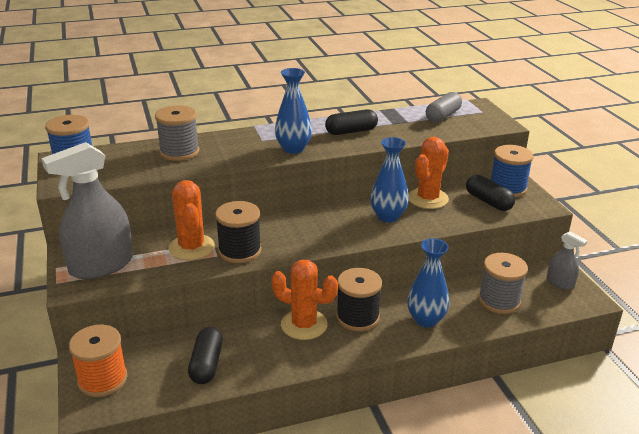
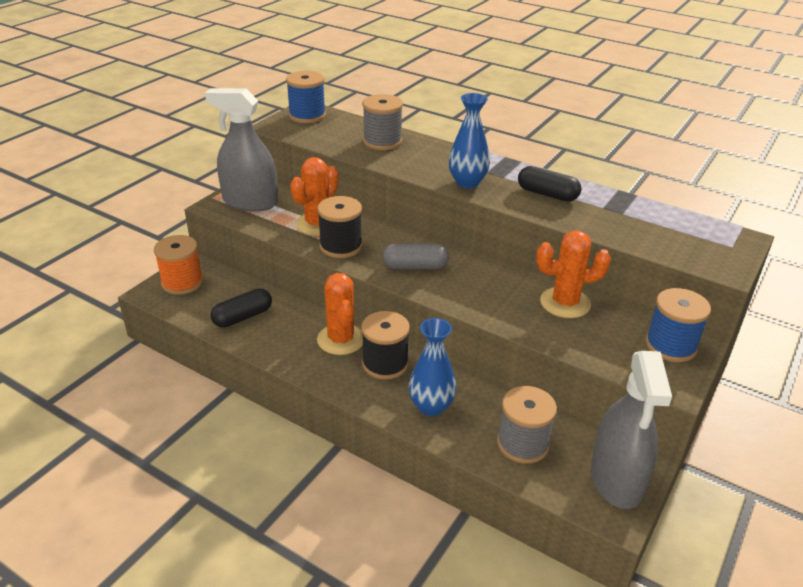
camera: 50 degrees right, 5 degrees up
blue vase [370,137,409,223] -> none
grey capsule [426,92,462,122] -> grey capsule moved to [383,244,449,269]
black capsule [466,175,515,211] -> none
grey spray bottle [547,232,588,290] -> grey spray bottle [591,351,672,509], size x2.05

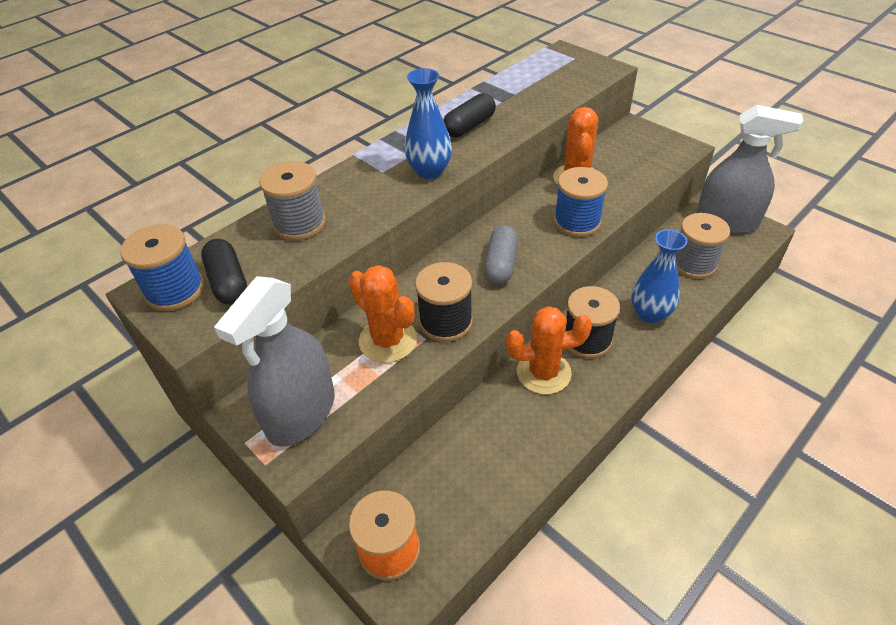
camera: 75 degrees left, 10 degrees up
black capsule [211,288,272,328] -> black capsule moved to [201,239,247,305]
blue spool [645,288,711,362] -> blue spool moved to [554,167,608,237]

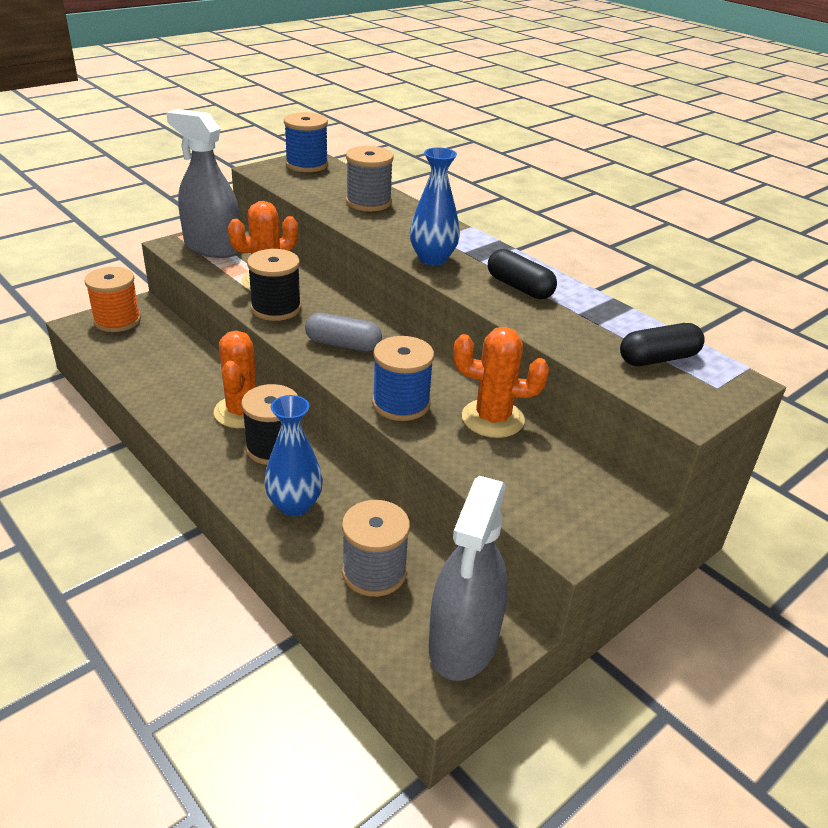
camera: 90 degrees right, 10 degrees down
black capsule [201,239,247,305] -> black capsule moved to [620,323,705,366]

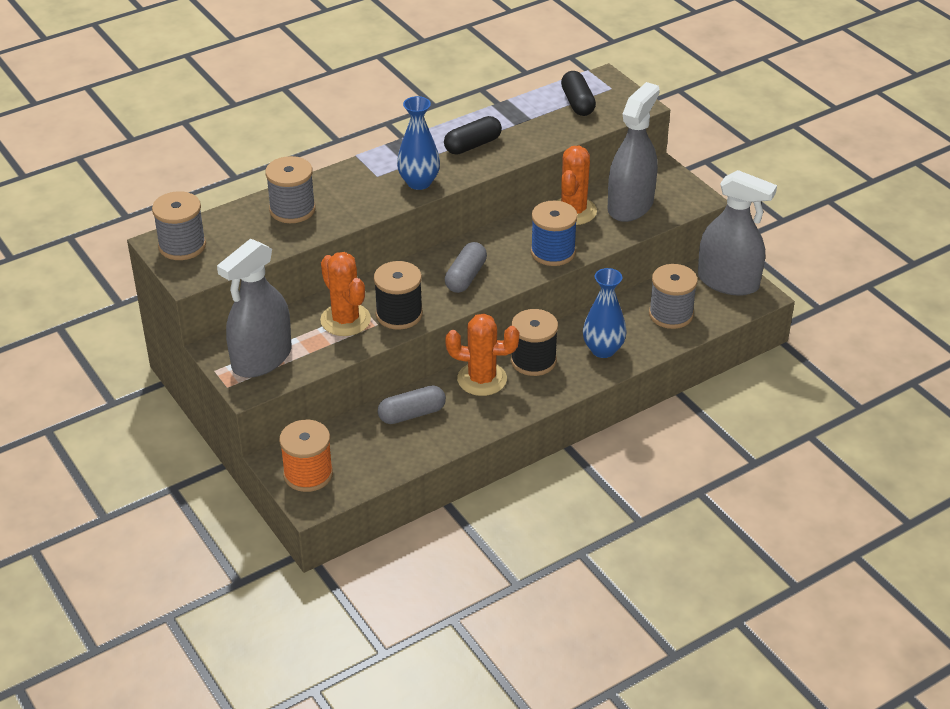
camera: 80 degrees left, 5 degrees up
blue spool [284,112,328,172] -> grey spool [152,191,206,260]
none -> grey capsule [378,385,446,424]
none -> grey spray bottle [608,82,660,222]

